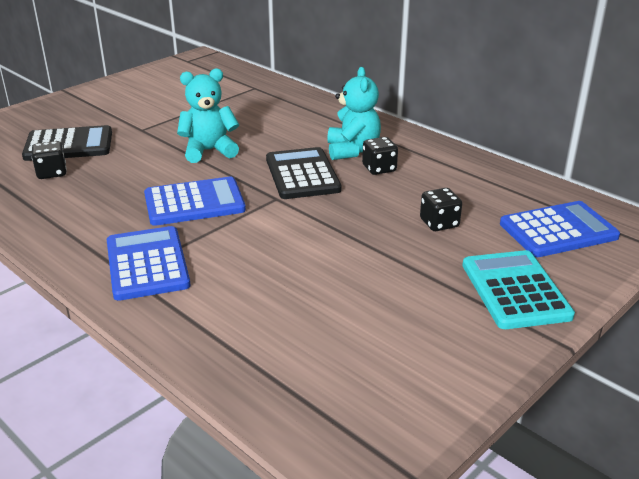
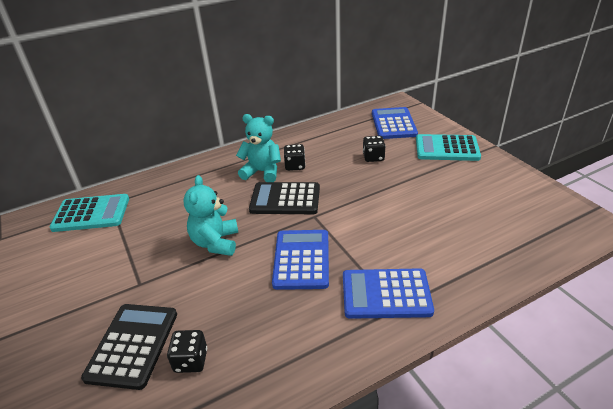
camera: 70 degrees left, 5 degrees up
none -> turquoise calculator [50,194,129,232]

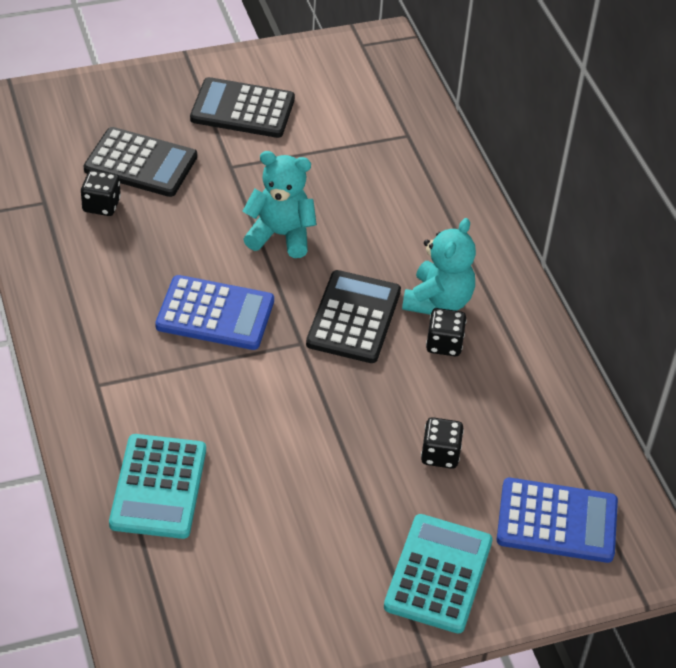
camera: 95 degrees right, 10 degrees up
turquoise calculator [50,194,129,232] -> turquoise calculator moved to [109,434,206,539]
blue calculator [343,268,434,319] -> none
none -> black calculator [190,77,295,138]

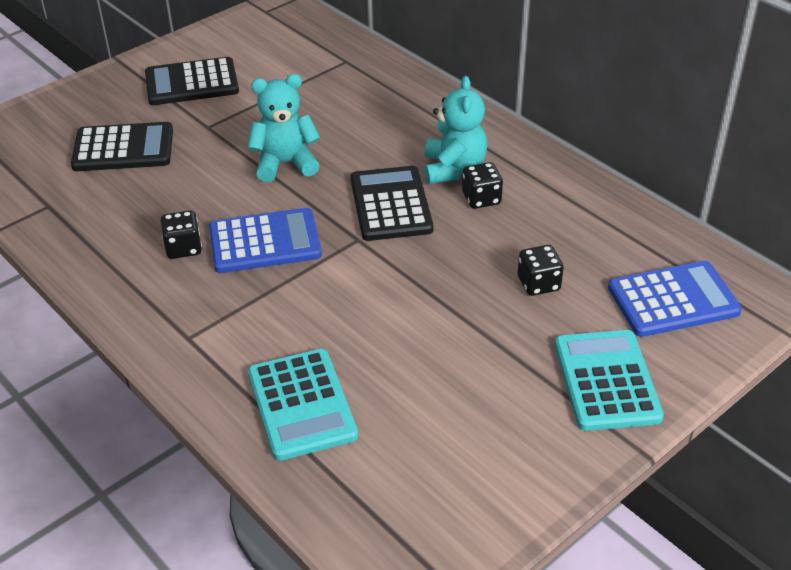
camera: 20 degrees left, 5 degrees down
black dice [81,170,121,216] -> black dice moved to [161,210,202,259]

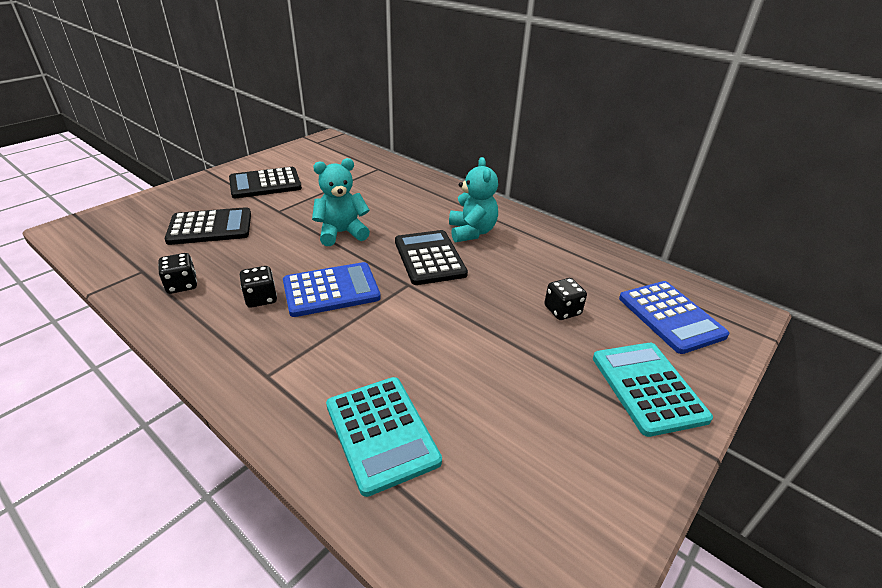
camera: 10 degrees left, 5 degrees down
black dice [462,162,503,209] -> black dice moved to [158,253,197,294]
blue calculator [608,261,742,337] -> blue calculator turned 90 degrees clockwise [619,281,729,354]

